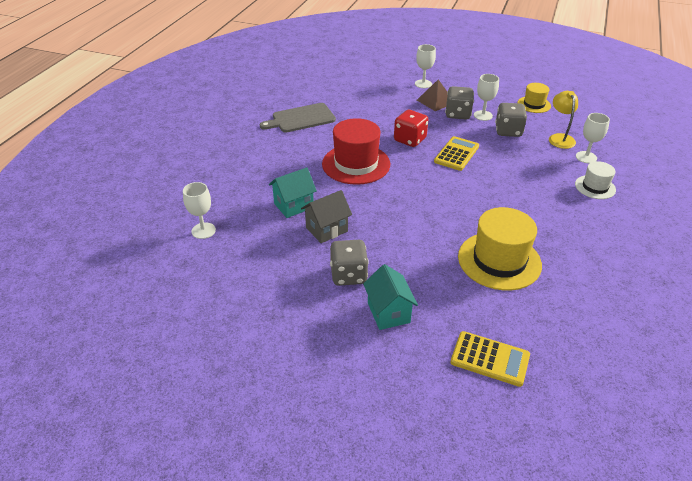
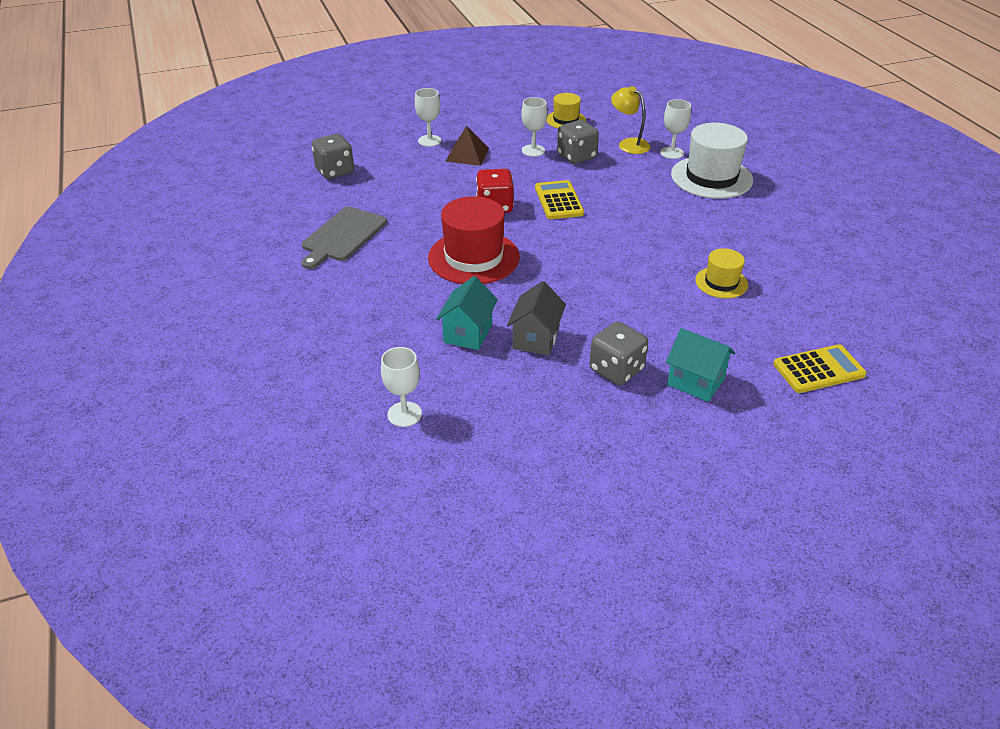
camera: 40 degrees left, 0 degrees up
grey dice [445,86,474,120] -> grey dice moved to [311,134,354,179]
yellow hat [458,207,542,291] -> yellow hat [695,248,748,299], size x0.55
white hat [575,161,616,199] -> white hat [671,123,753,199], size x1.83

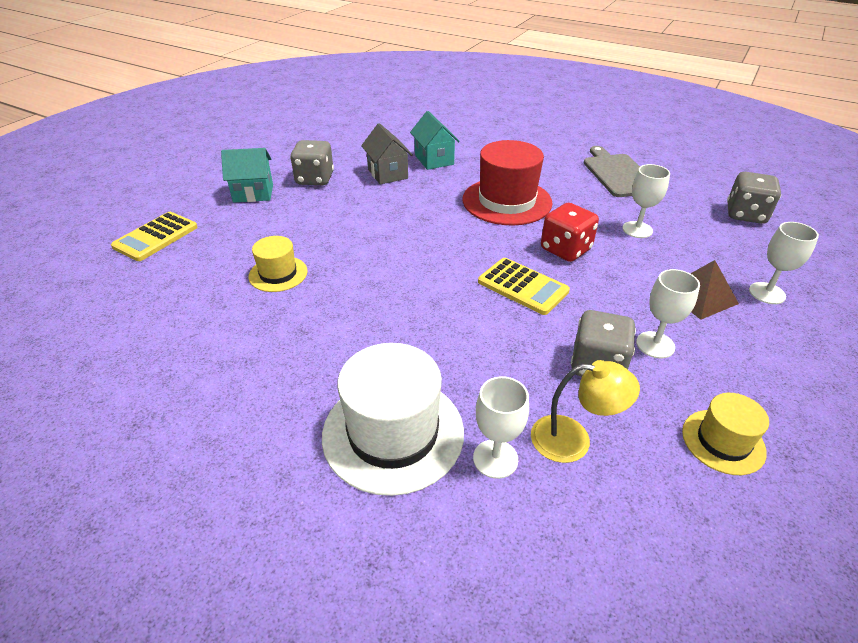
camera: 140 degrees right, 0 degrees up
white goblet [381,347,422,427] -> white goblet moved to [623,164,670,238]

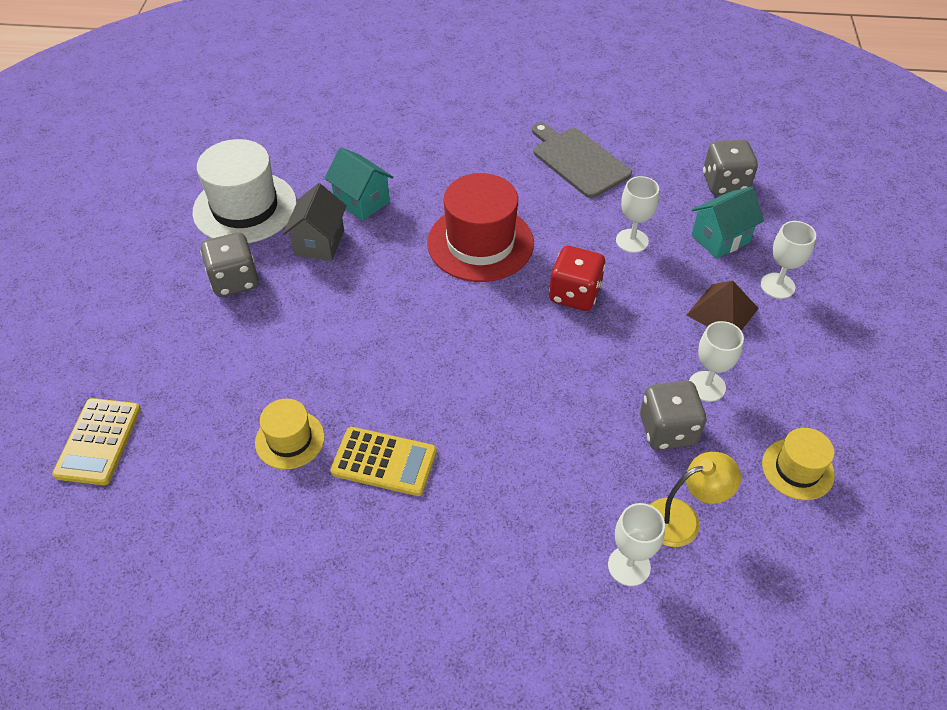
camera: 25 degrees left, 10 degrees up
turquoise house [221,148,273,203] -> turquoise house moved to [691,187,764,259]
white hat [322,343,464,496] -> white hat moved to [193,139,297,243]
grey house [361,123,413,184] -> grey house turned 60 degrees clockwise [283,183,347,261]
yellow calculator [478,258,570,315] -> yellow calculator moved to [330,427,437,496]

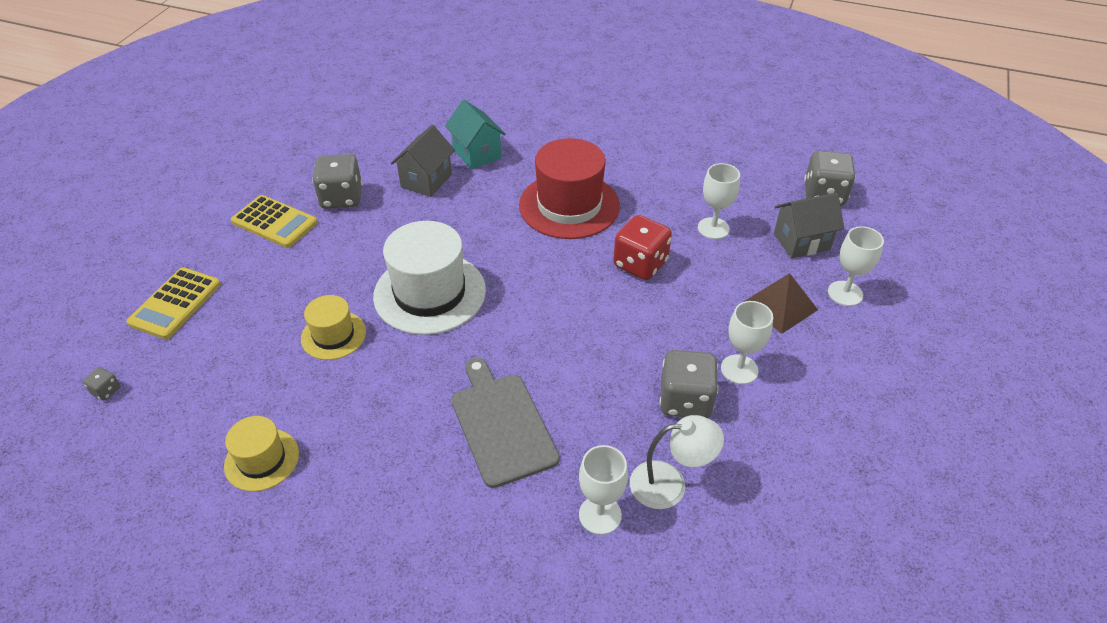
camera: 15 degrees right, 5 degrees down
white hat [193,139,297,243] -> white hat moved to [373,221,486,335]
yellow calculator [330,427,437,496] -> yellow calculator moved to [231,195,318,248]
grey cutting board [532,122,632,198] -> grey cutting board moved to [451,358,560,488]
yellow lamp [650,452,741,547] -> white lamp [630,415,724,509]
turquoise house [691,187,764,259] -> grey house [774,193,844,258]
yellow hat [762,428,835,500] -> yellow hat moved to [224,416,299,492]
none -> grey dice [83,367,120,401]

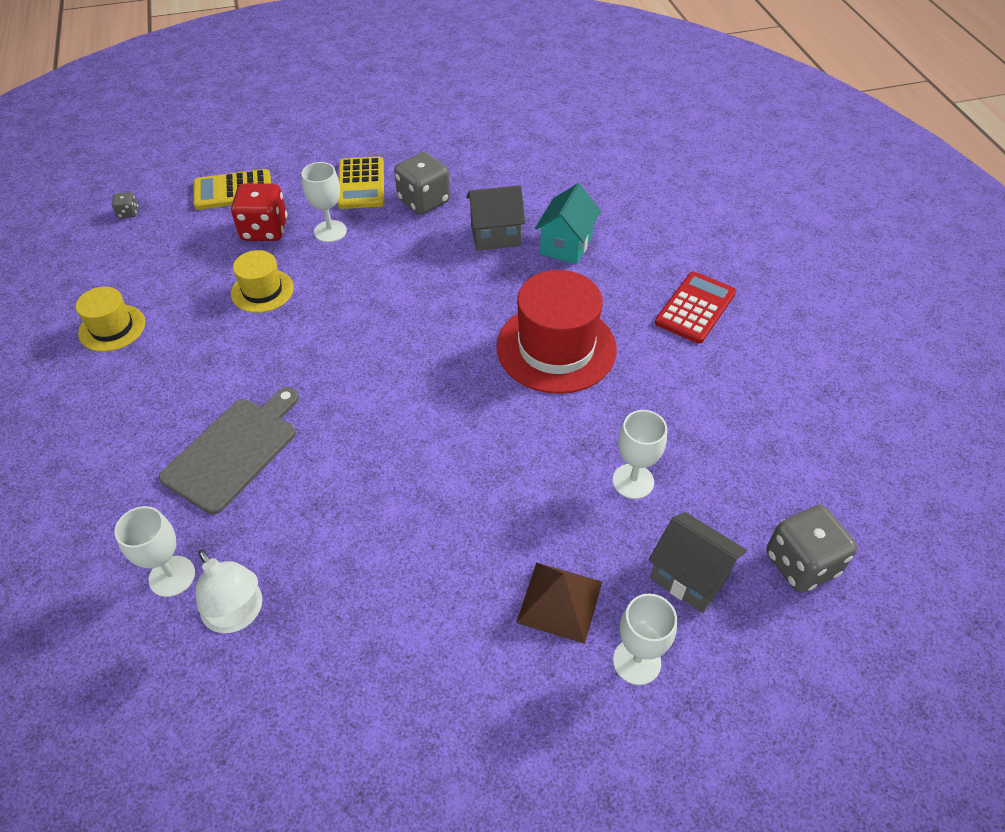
camera: 55 degrees right, 5 degrees up
white hat [373,221,486,335] -> none
red dice [613,215,672,280] -> red dice moved to [231,183,287,241]
grey dice [659,350,719,418] -> none
white goblet [721,301,773,384] -> white goblet moved to [302,162,347,242]
none -> red calculator [655,272,736,344]

